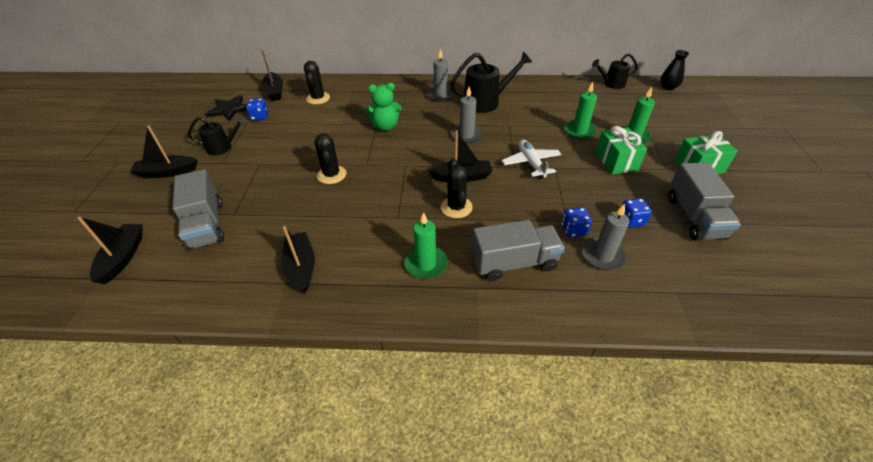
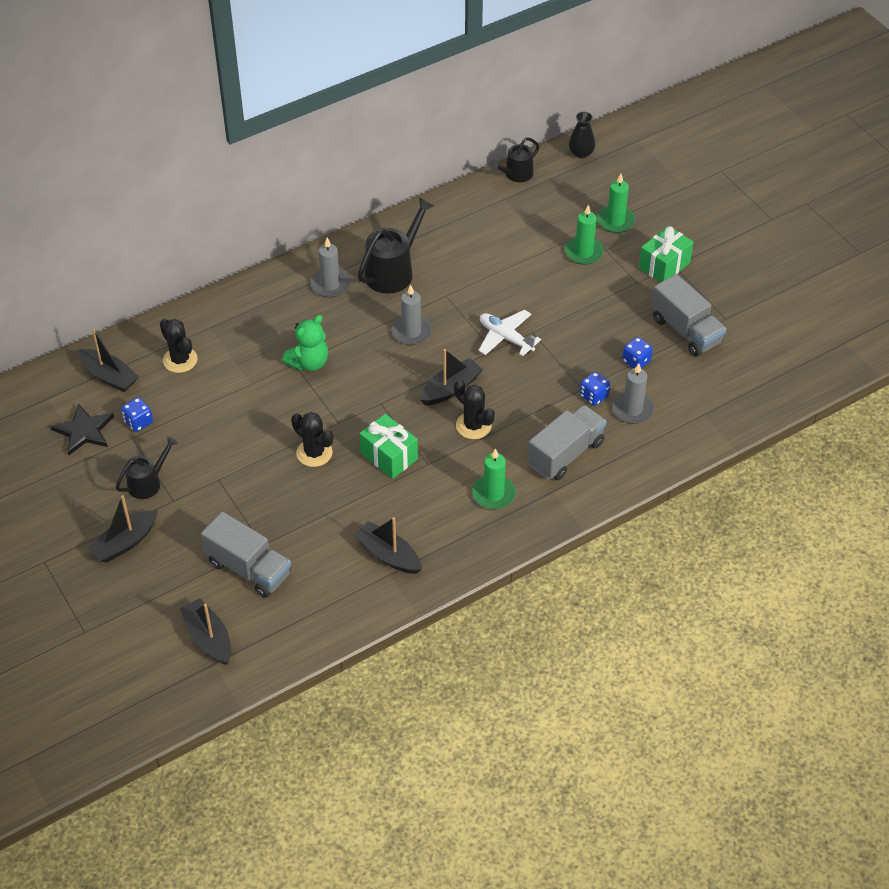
camera: 35 degrees left, 5 degrees up
green candle [564,82,597,139] -> green candle moved to [597,173,635,233]
green gift [595,126,647,174] -> green gift moved to [359,414,418,479]

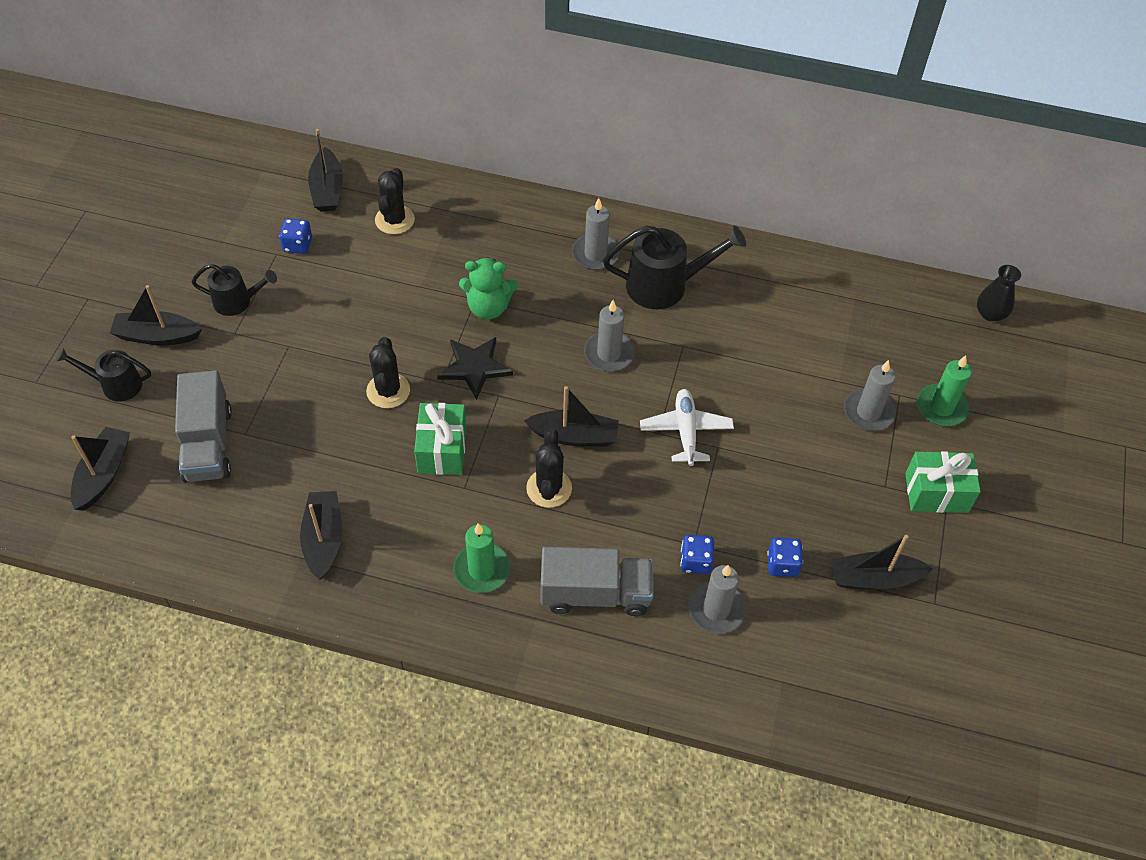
camera: 45 degrees right, 5 degrees up
black star [50,403,114,455] -> black star moved to [437,337,513,400]
black watering can [489,138,539,182] -> black watering can moved to [56,348,151,401]
green candle [565,205,604,265] -> grey candle [844,360,896,431]
grey truck [651,274,726,356] -> black boat [832,535,933,590]

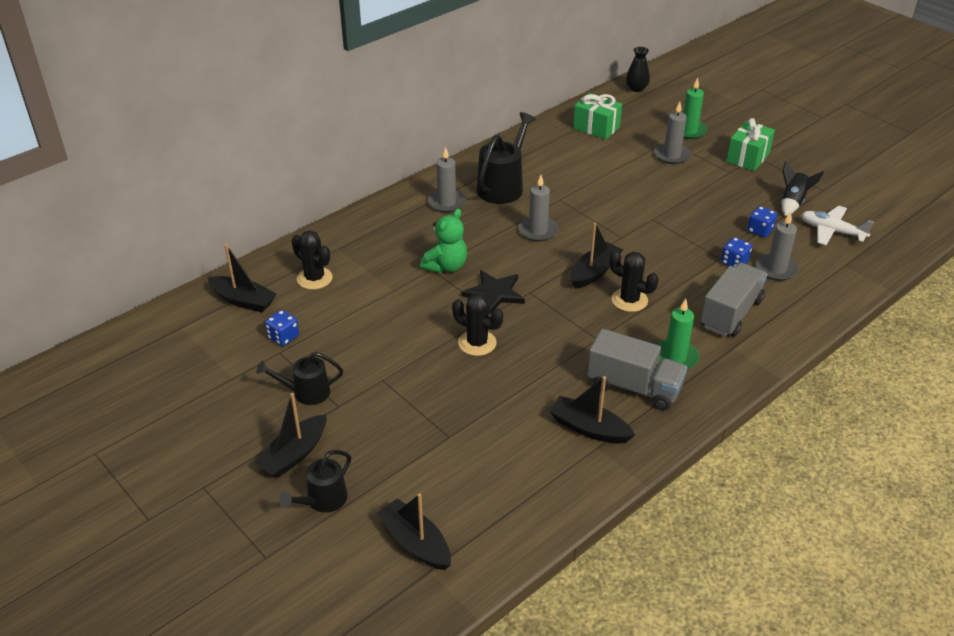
camera: 55 degrees left, 15 degrees down
grey truck [175,370,232,483] -> grey truck moved to [587,329,687,410]
black watering can [192,264,277,316] -> black watering can turned 135 degrees counterclockwise [256,352,343,405]
green gift [414,403,467,475] -> green gift moved to [573,93,622,140]
white plane [640,389,734,466] -> white plane moved to [801,206,874,245]
black boat [832,535,933,590] -> black rocket [782,161,824,216]

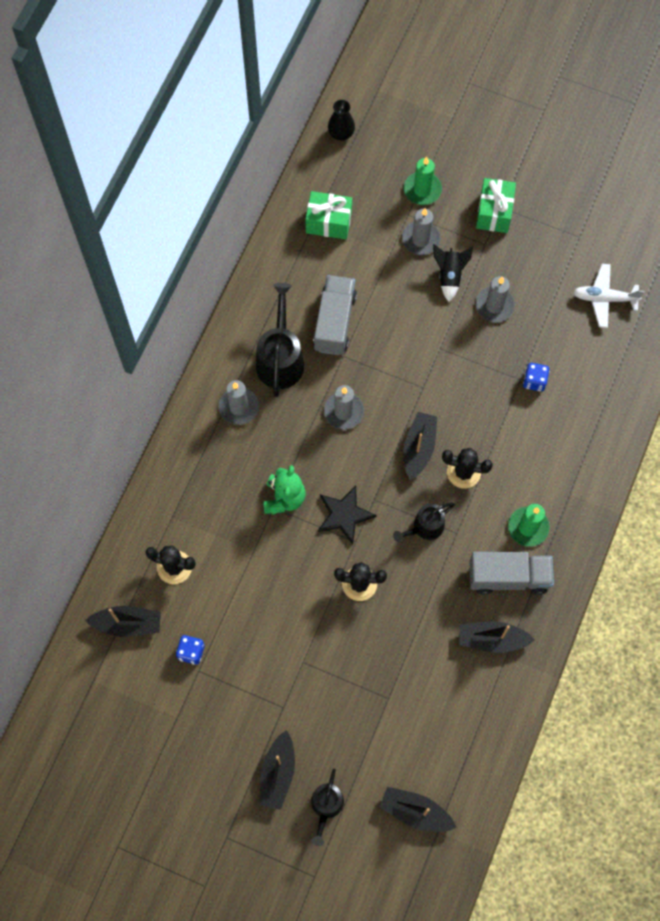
camera: 25 degrees left, 30 degrees up
black watering can [256,352,343,405] -> black watering can moved to [393,502,455,542]
grey truck [700,263,768,337] -> grey truck moved to [313,275,357,355]
blue dice [747,206,777,238] -> none
grey candle [756,212,799,281] -> grey candle moved to [476,276,515,322]
black rocket [782,161,824,216] -> black rocket moved to [433,244,473,302]

